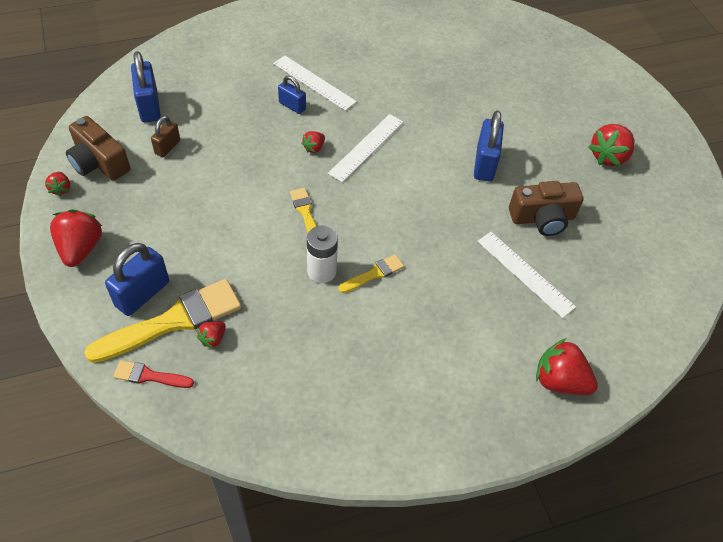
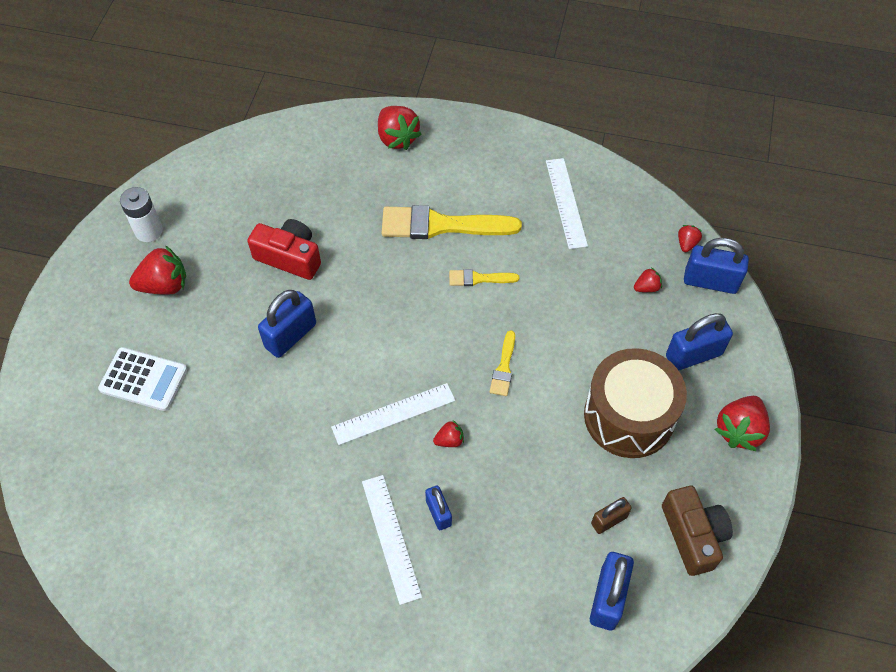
camera: 145 degrees left, 5 degrees up
red strawberry [45,172,70,196] -> red strawberry moved to [678,225,702,252]
yellow brush [84,279,241,363] -> yellow brush moved to [382,205,522,239]
red brush [113,360,194,388] -> blue padlock [684,238,749,294]
white battery [307,225,338,283] -> white battery moved to [120,187,163,242]
white ruler [477,232,576,318] -> white ruler moved to [546,158,588,249]
brown camera [509,181,583,236] -> red camera [247,219,321,280]
none -> white calculator [98,347,187,411]
none -> brown drum [584,348,687,458]

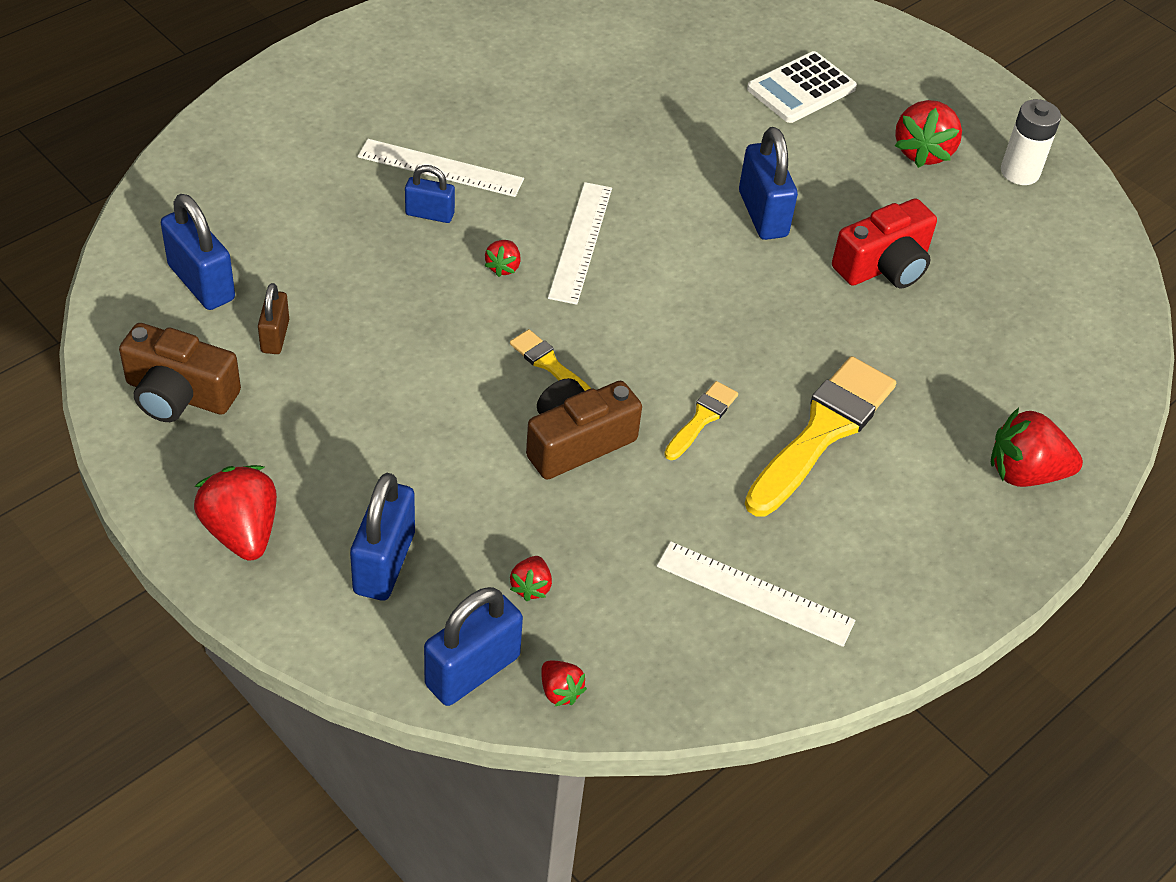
camera: 120 degrees right, 10 degrees down
brown drum [584,348,687,458] -> none
none -> brown camera [526,378,642,479]

